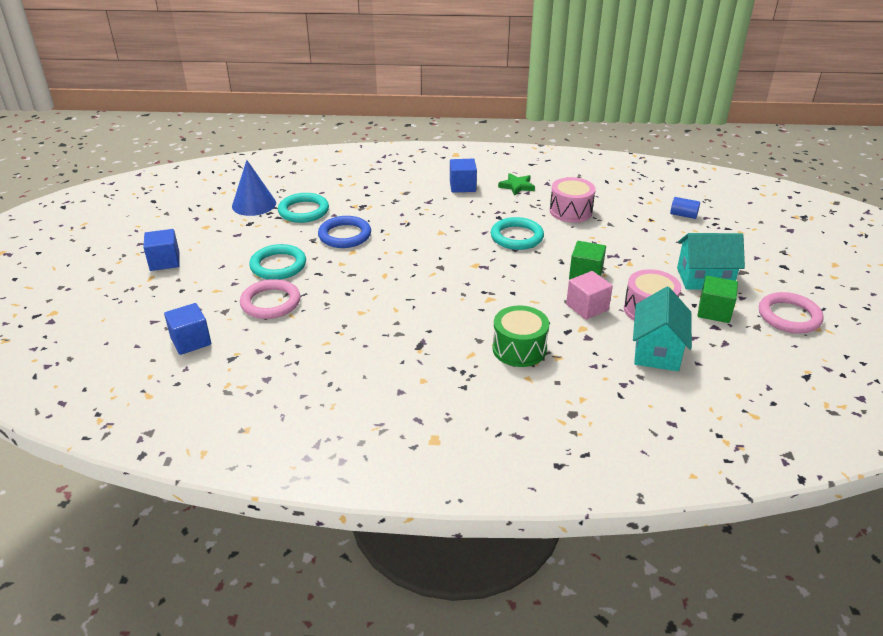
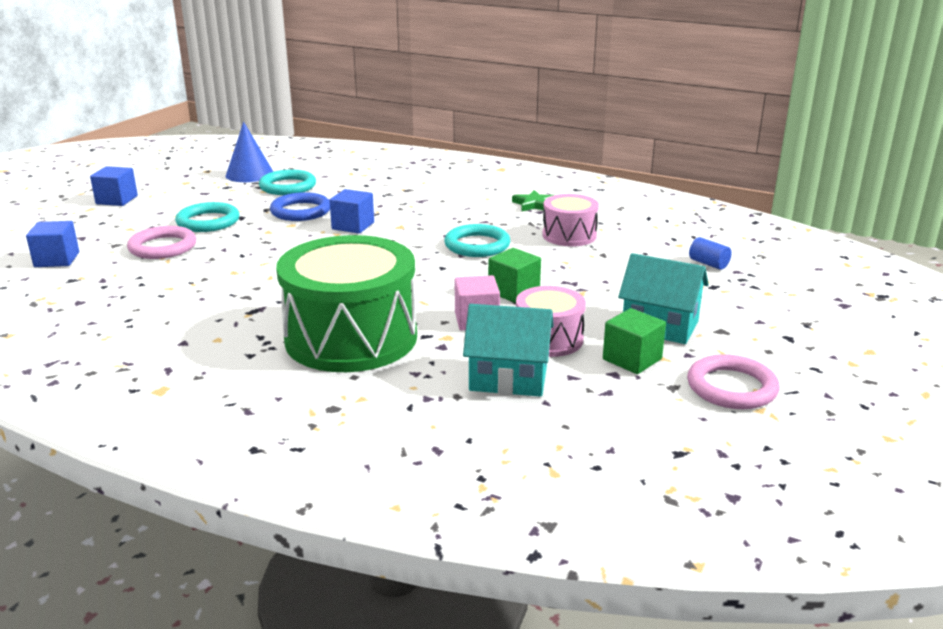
camera: 25 degrees right, 10 degrees down
blue cube [450,159,477,193] -> blue cube moved to [329,189,374,233]
green drum [492,306,549,367] -> green drum [276,235,417,372], size x1.94
turquoise house [633,287,692,371] -> turquoise house turned 60 degrees clockwise [463,304,553,397]

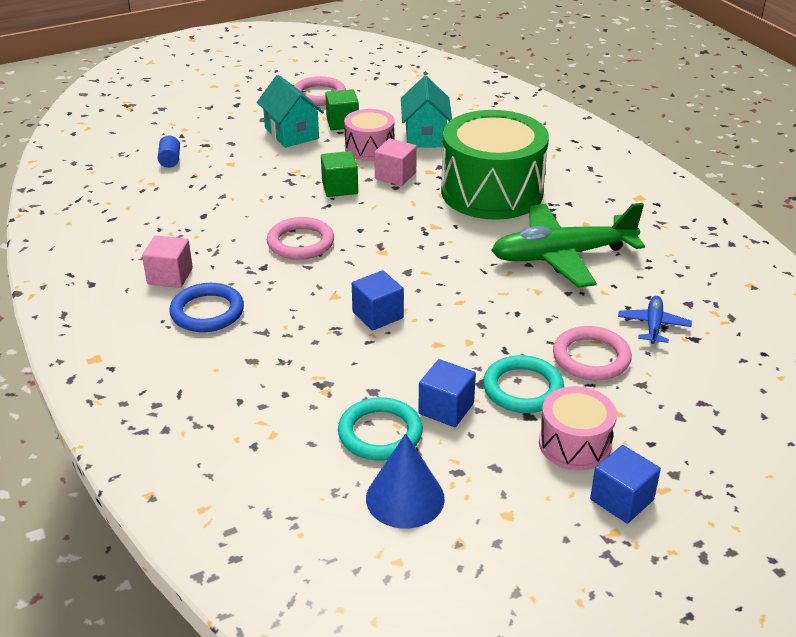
camera: 145 degrees left, 10 degrees up
blue cube [26,221,79,267] -> blue cube moved to [418,359,476,427]
blue ring [270,192,330,221] -> blue ring moved to [169,283,244,332]
turquoise ring [444,224,510,257] -> pink ring [267,217,334,260]
turquoise house [463,304,553,397] -> turquoise house turned 45 degrees clockwise [401,76,452,148]
green star [512,190,554,212] -> pink cube [142,236,193,288]
pink drum [542,194,599,246] -> pink drum moved to [539,386,617,470]
none -> green plane [491,203,645,288]
none -> blue plane [618,296,692,344]

